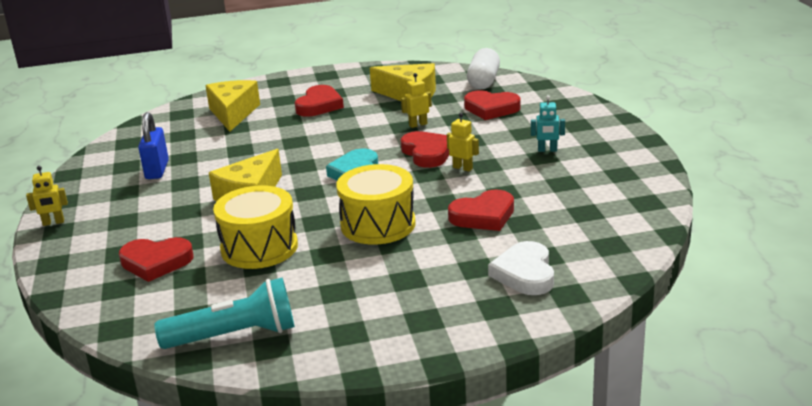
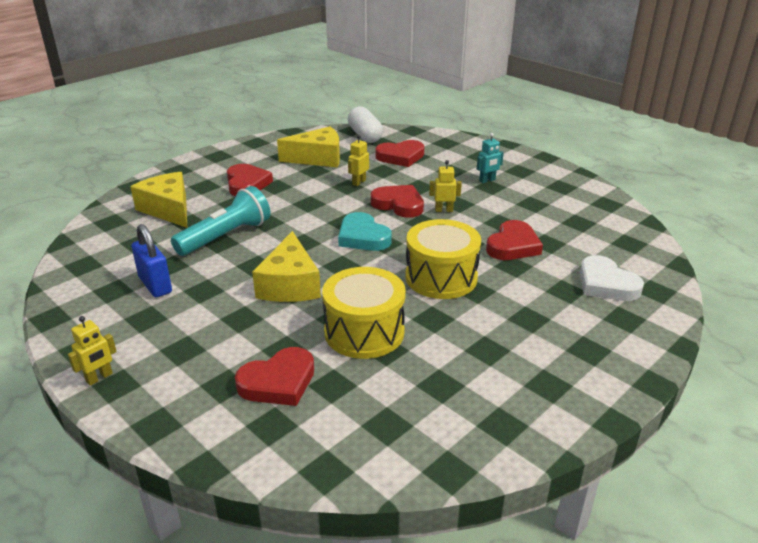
camera: 35 degrees left, 5 degrees up
turquoise flashlight [154,277,295,349] -> turquoise flashlight moved to [171,186,271,256]

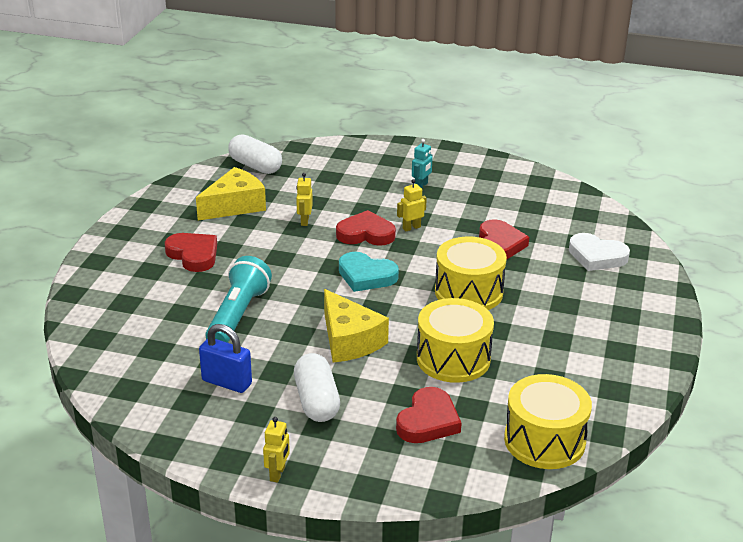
camera: 30 degrees left, 0 degrees up
yellow cheese [130,172,187,228] -> none
red heart [375,140,424,167] -> none
none -> white capsule [294,353,340,422]
none -> yellow drum [504,374,592,469]

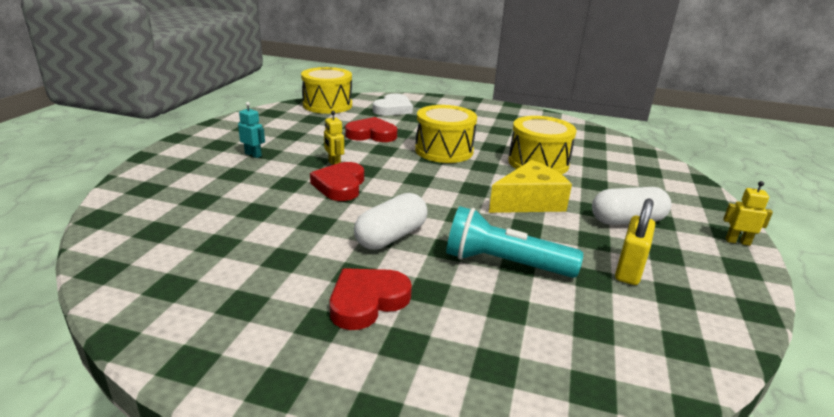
camera: 90 degrees left, 5 degrees down
yellow cheese [196,167,266,221] -> none
blue padlock [199,324,252,393] -> yellow padlock [615,198,655,285]
white capsule [228,134,282,174] -> white capsule moved to [354,193,428,250]
yellow robot [296,173,313,226] -> none
turquoise heart [339,252,399,292] -> none
red heart [396,387,462,443] -> none
yellow drum [504,374,592,469] -> yellow drum moved to [301,67,352,114]

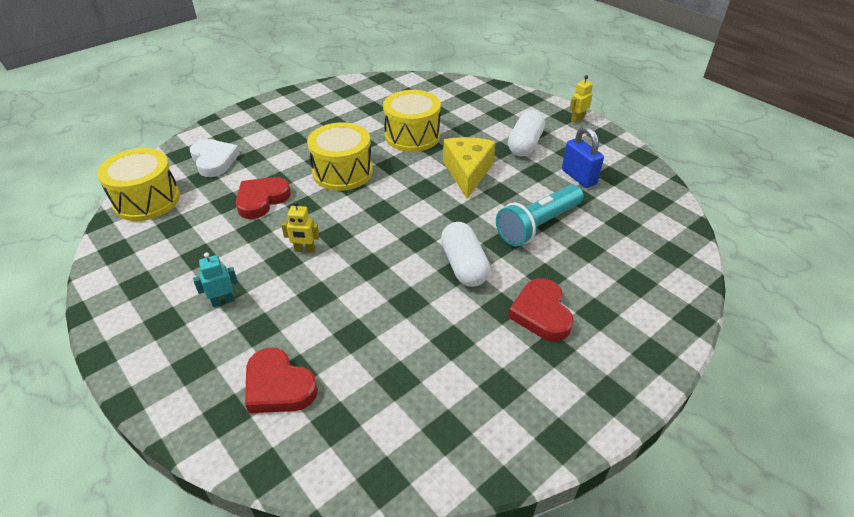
camera: 55 degrees left, 15 degrees up
red heart [310,162,364,201] -> red heart moved to [245,348,318,413]
yellow padlock [615,198,655,285] -> blue padlock [562,126,604,188]

